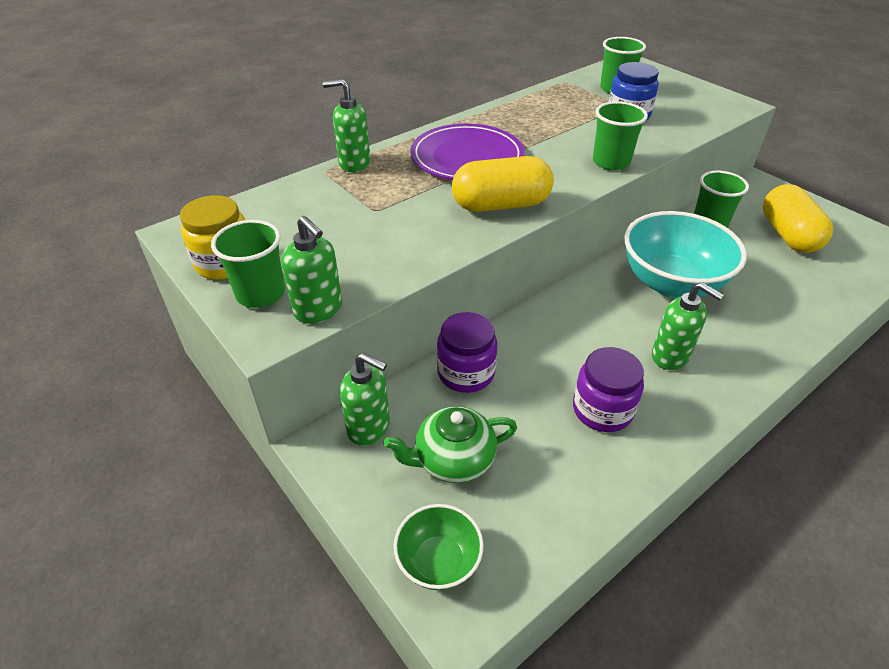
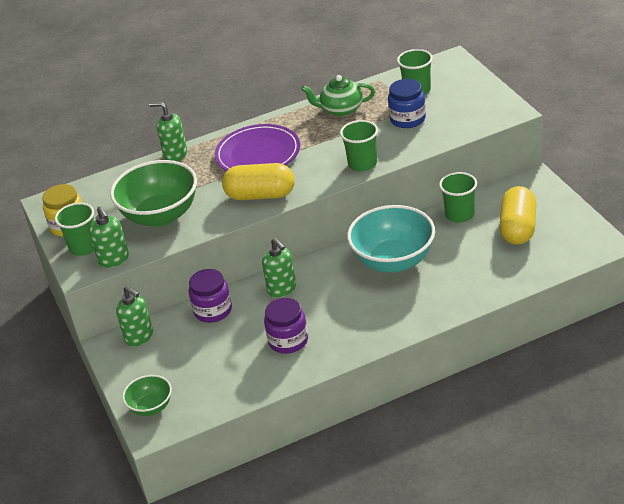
camera: 20 degrees right, 5 degrees down
green teapot [384,406,517,483] -> green teapot moved to [301,75,375,116]
green soap dispenser [652,282,724,370] -> green soap dispenser moved to [262,238,296,298]
none -> green bowl [110,160,197,227]

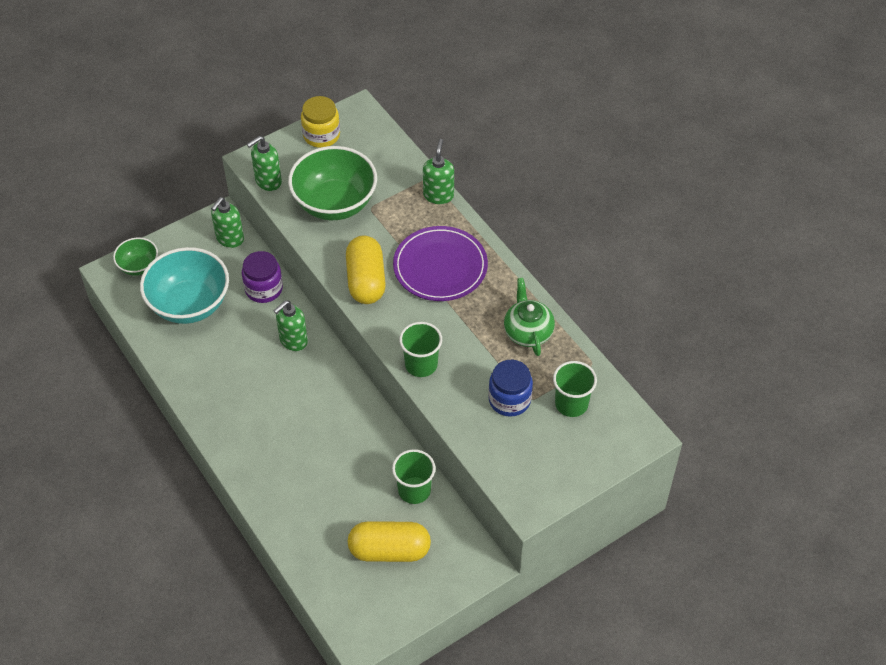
camera: 75 degrees right, 15 degrees up
green cup [55,203,94,256] -> none
purple jar [264,298,308,354] -> none
turquoise bowl [347,205,435,273] -> turquoise bowl moved to [140,247,229,324]

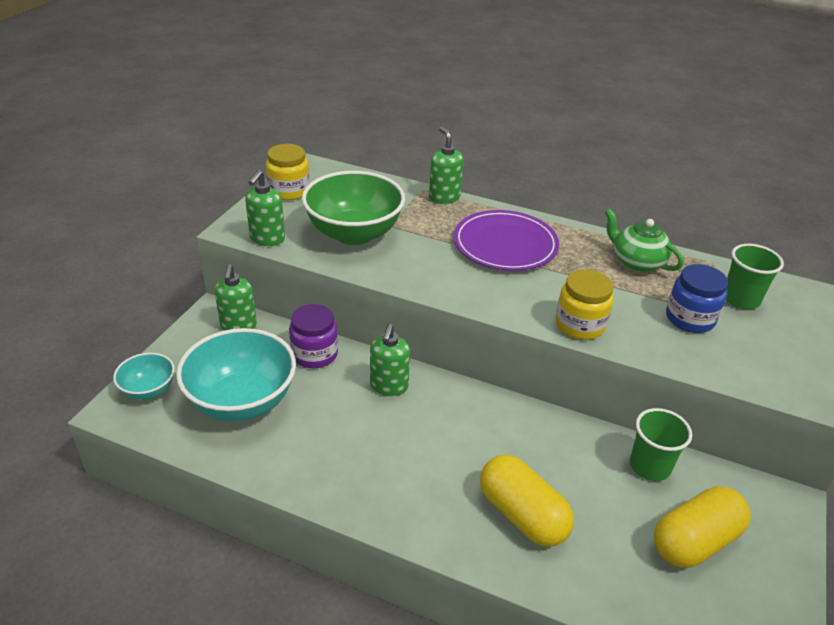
camera: 35 degrees left, 15 degrees down
green bowl [113,237,158,276] -> turquoise bowl [113,353,175,400]
yellow capsule [346,236,386,304] -> yellow capsule moved to [480,455,574,547]
green cup [399,322,442,377] -> yellow jar [556,269,613,340]

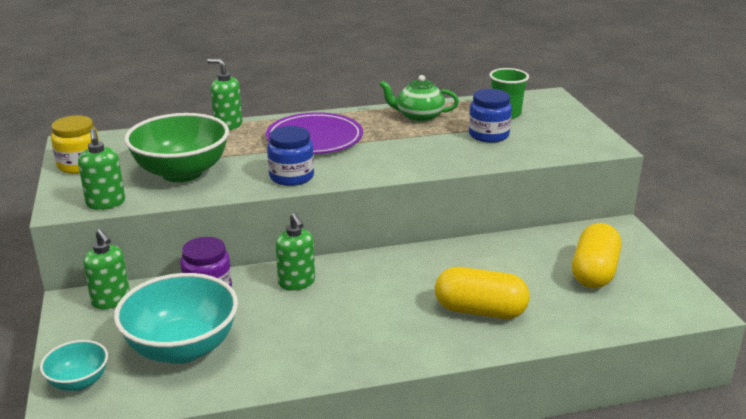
camera: 35 degrees left, 10 degrees down
yellow jar [556,269,613,340] -> none
green cup [630,408,692,481] -> none
none -> blue jar [267,126,314,186]

